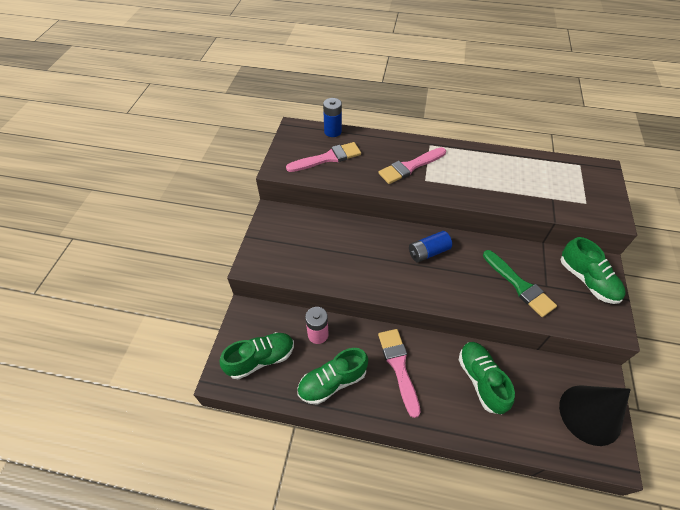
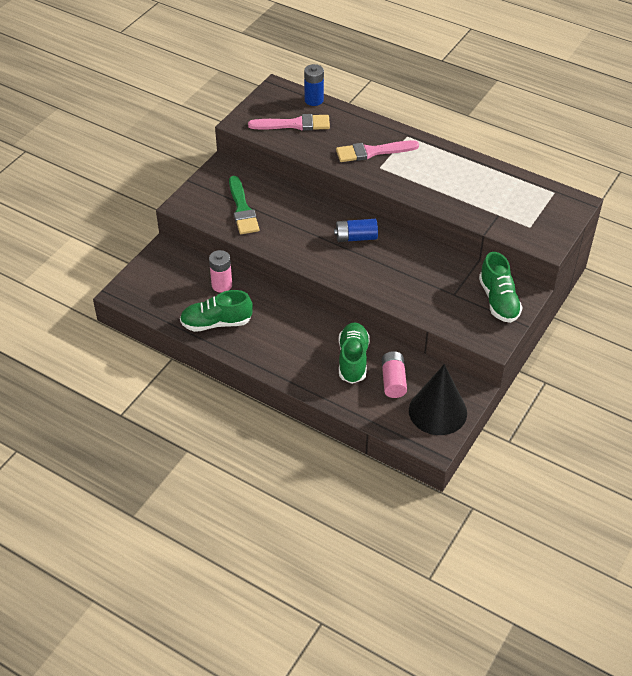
camera: 20 degrees right, 5 degrees down
green shoe [220,332,294,379] -> none
pink brush [378,329,421,418] -> none
green brush [483,250,557,317] -> green brush moved to [229,176,259,234]
none -> pink battery [382,351,407,398]

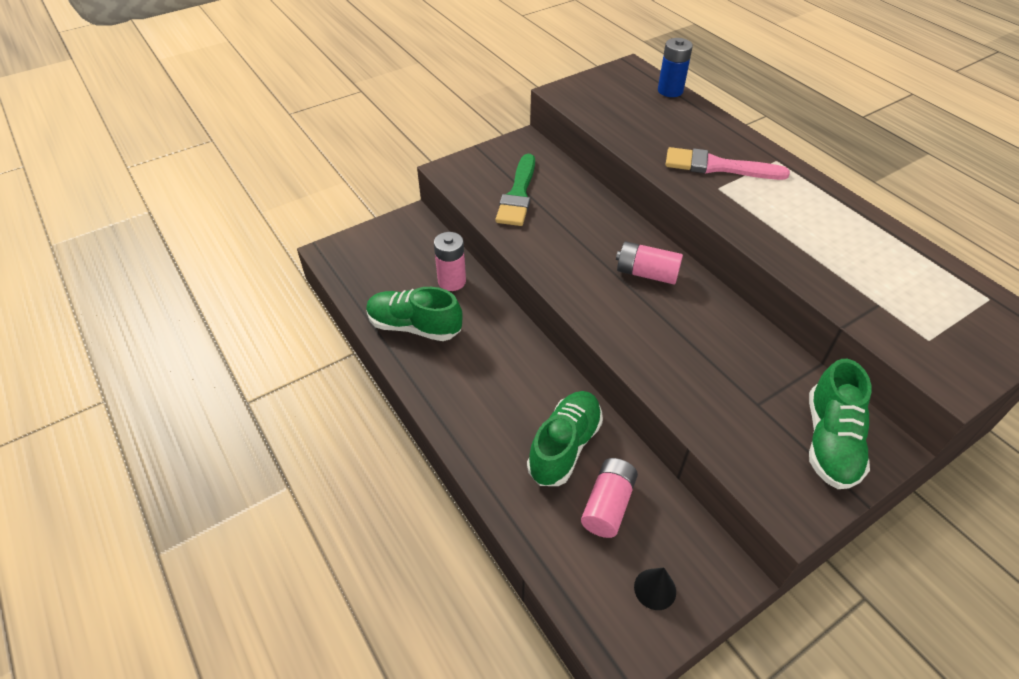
camera: 25 degrees right, 0 degrees up
pink brush [248,114,330,131] -> none
blue battery [334,219,378,242] -> pink battery [616,241,683,284]
black cone [409,364,467,435] -> black cone [634,568,676,610], size x0.41

